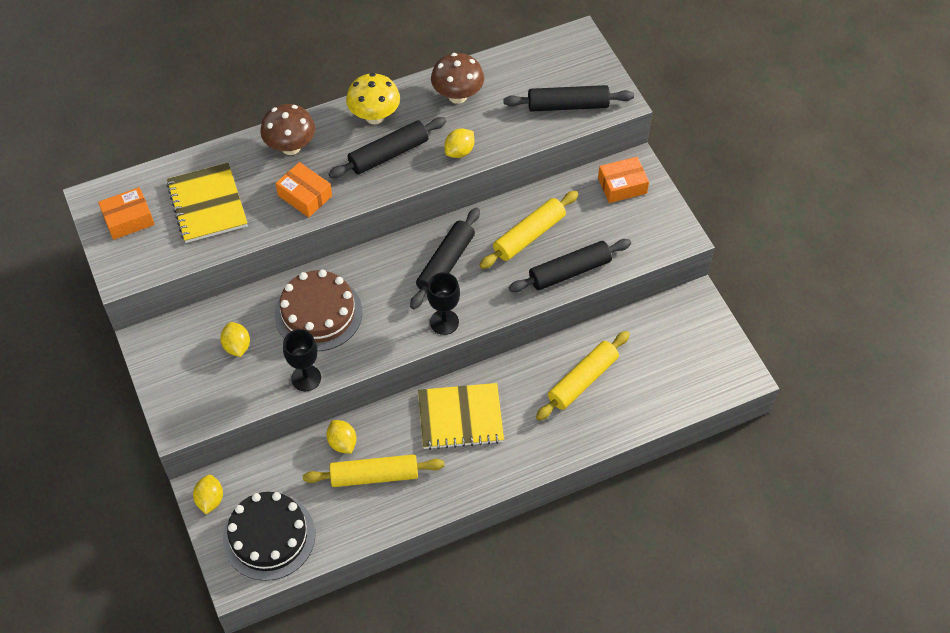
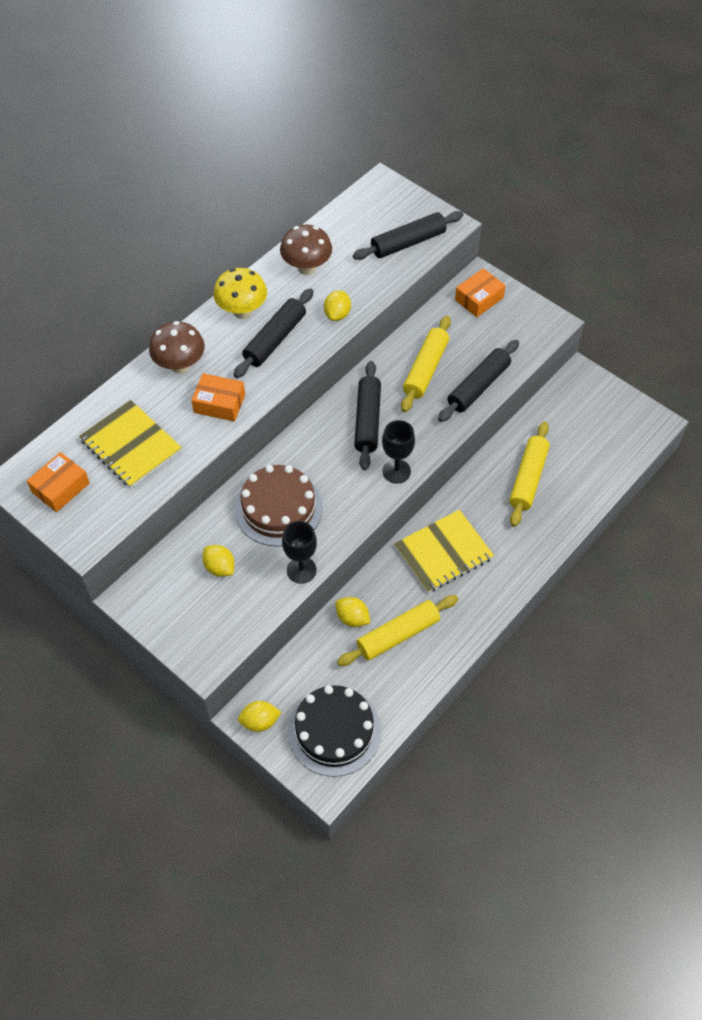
camera: 25 degrees left, 0 degrees up
yellow lemon [193,475,223,514] -> yellow lemon turned 75 degrees counterclockwise [238,701,282,732]

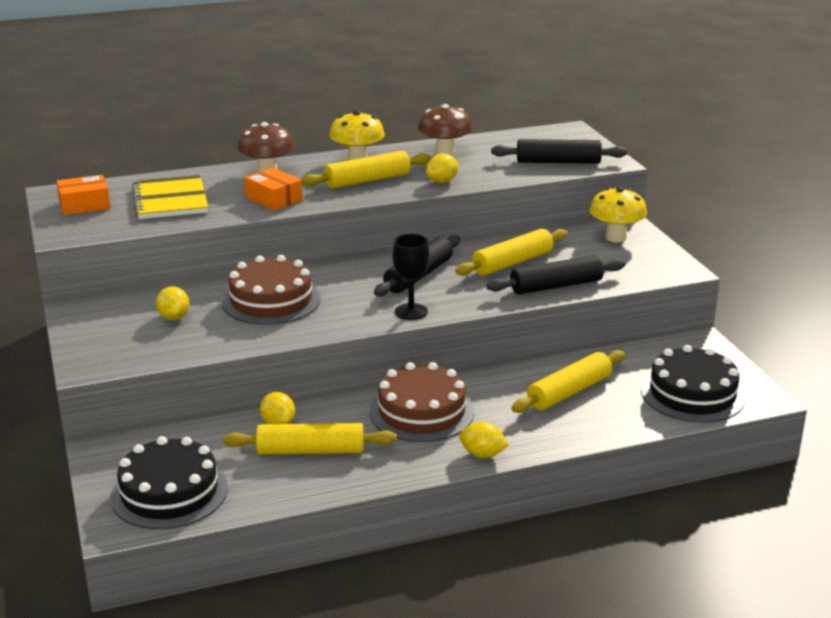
camera: 30 degrees right, 30 degrees down
black rolling pin [234,288,314,378] -> yellow rolling pin [302,151,431,189]
yellow lemon [238,701,282,732] -> yellow lemon moved to [459,422,509,458]
black goblet [282,521,317,584] -> none
yellow notebook [394,510,494,593] -> brown cake [370,362,474,442]
orange box [455,268,506,317] -> yellow mushroom [589,187,647,243]
none -> black cake [641,345,745,423]

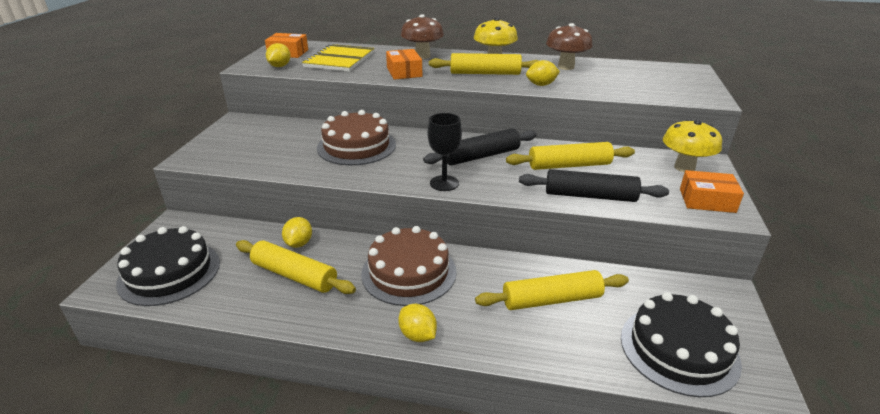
camera: 30 degrees right, 5 degrees up
yellow lemon [156,286,189,320] -> yellow lemon moved to [266,43,291,67]
black rolling pin [491,139,627,164] -> none
none -> orange box [680,170,744,213]

